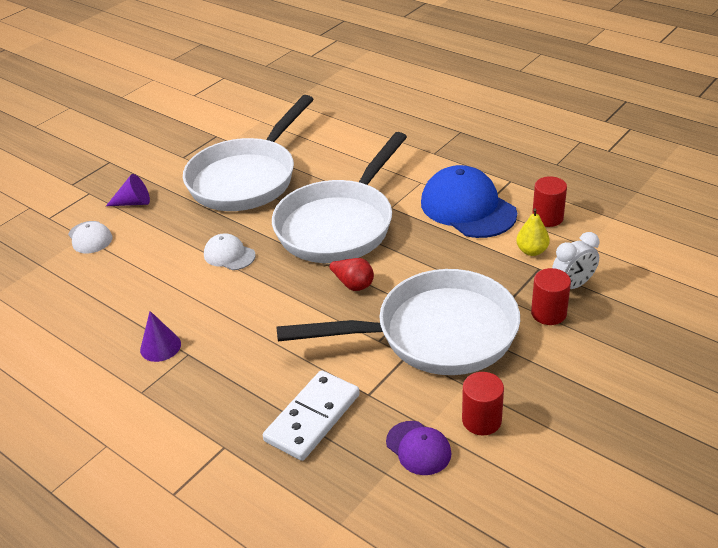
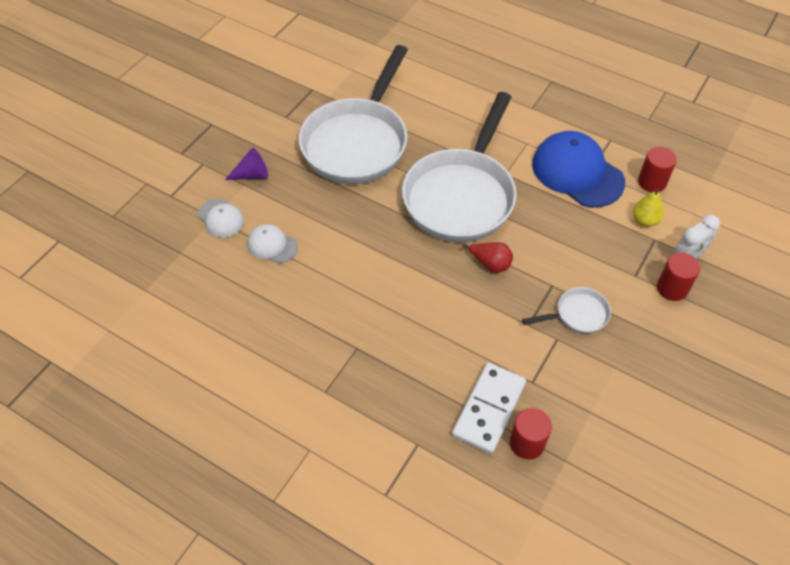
camera: 10 degrees left, 15 degrees up
purple cone [140,311,181,362] -> none
white cap [204,233,255,270] -> white cap moved to [247,224,298,263]
white pan [276,269,520,375] -> white pan [522,287,611,334], size x0.42
purple cap [386,421,452,475] -> none
red cylinder [462,372,504,435] -> red cylinder moved to [510,408,552,460]

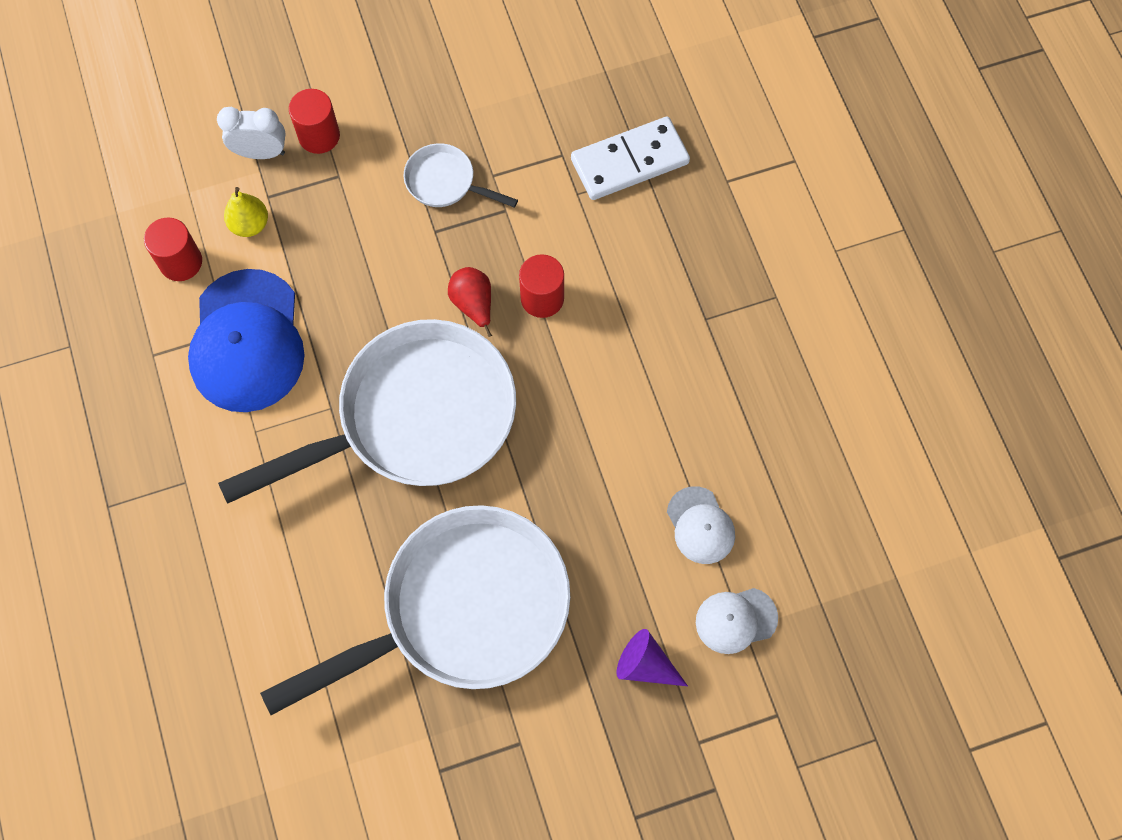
camera: 140 degrees left, 15 degrees up
white cap [198,199,244,238] -> white cap turned 105 degrees counterclockwise [696,588,778,654]
red cylinder [510,408,552,460] -> red cylinder moved to [519,254,564,318]

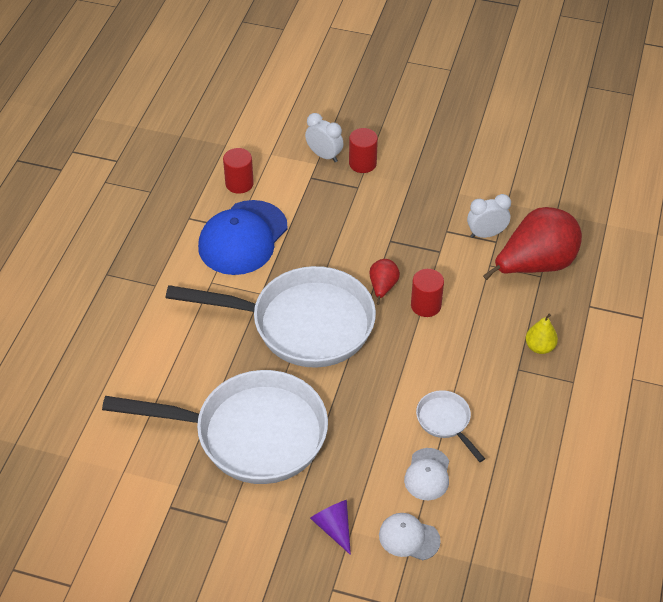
camera: 35 degrees right, 20 degrees down
yellow pear [224,187,268,237] -> yellow pear moved to [526,314,558,354]
white pan [404,143,518,208] -> white pan moved to [416,390,485,462]
white domino [571,117,690,200] -> red pear [483,207,582,280]
none -> white clock [467,194,511,238]

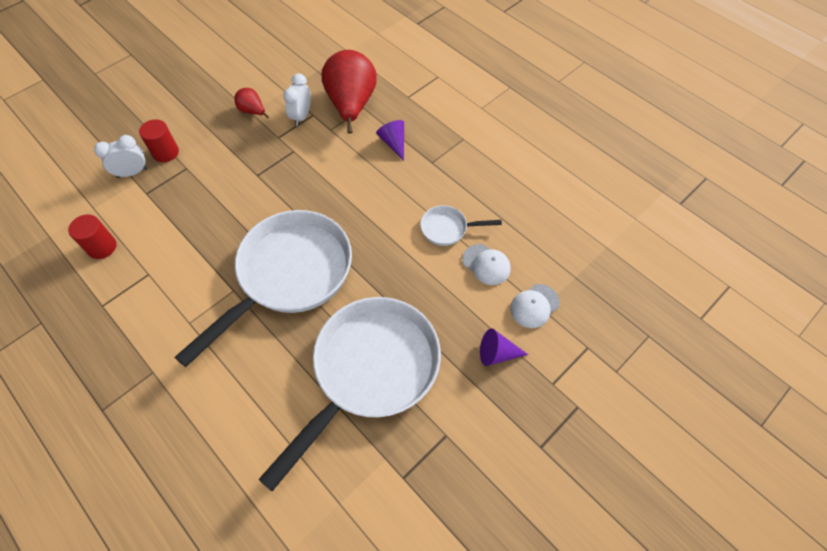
camera: 60 degrees left, 10 degrees up
blue cap [198,200,288,275] -> none
red pear [369,259,400,304] -> red pear moved to [234,88,269,118]
red cylinder [411,269,444,317] -> none
yellow pear [526,314,558,354] -> none
none -> purple cone [376,120,404,161]

